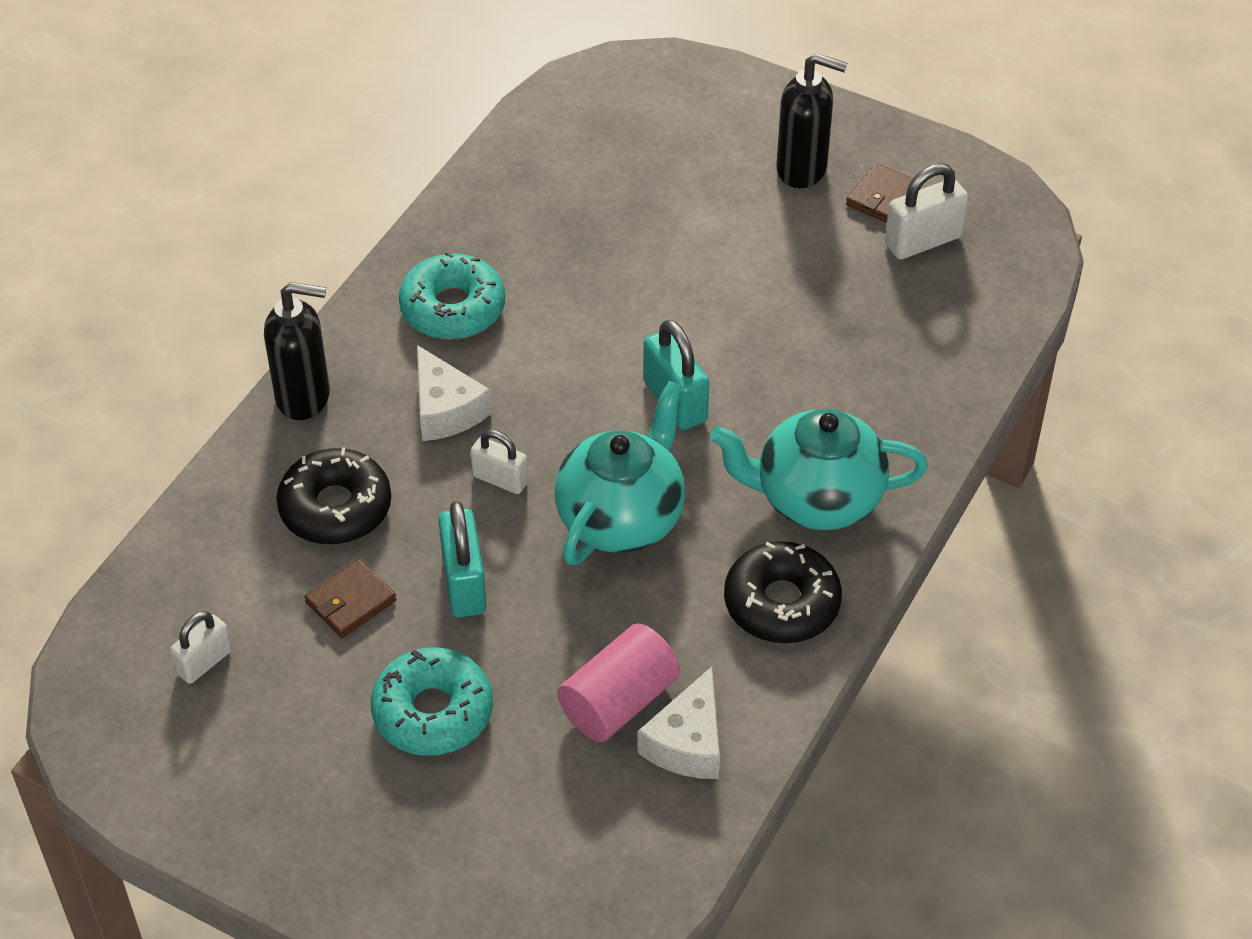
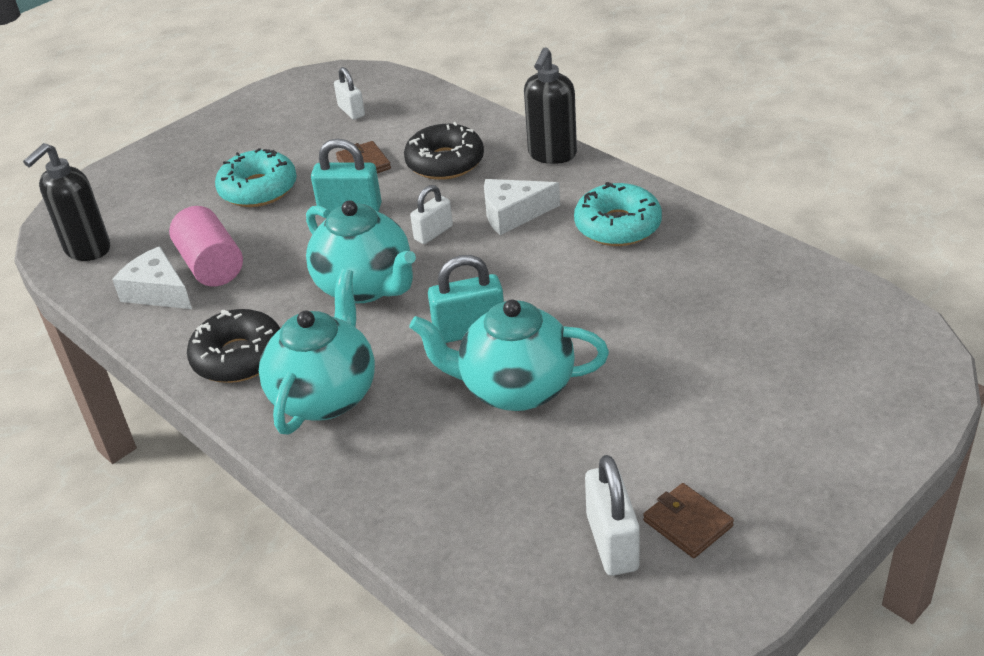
camera: 110 degrees right, 10 degrees down
black soap dispenser [777,53,847,188] -> black soap dispenser moved to [23,143,110,261]
none -> turquoise teapot [409,300,609,411]

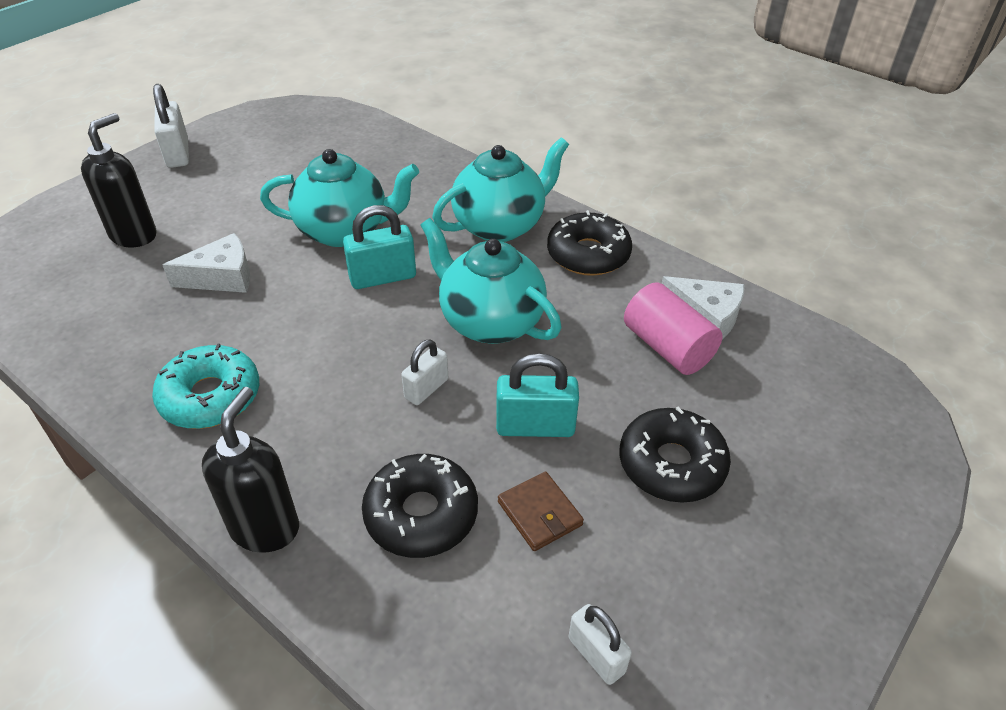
camera: 170 degrees right, 5 degrees up
black soap dispenser [23,143,110,261] -> black soap dispenser moved to [81,113,157,247]
turquoise donut [215,148,297,207] -> black donut [619,407,731,503]
turquoise teapot [259,269,375,434] -> turquoise teapot turned 135 degrees counterclockwise [432,137,569,242]
white cheese [484,179,560,235] -> white cheese moved to [163,233,250,293]
white padlock [585,455,640,576] -> white padlock moved to [153,84,189,168]
brown wallet [643,483,734,558] -> none

